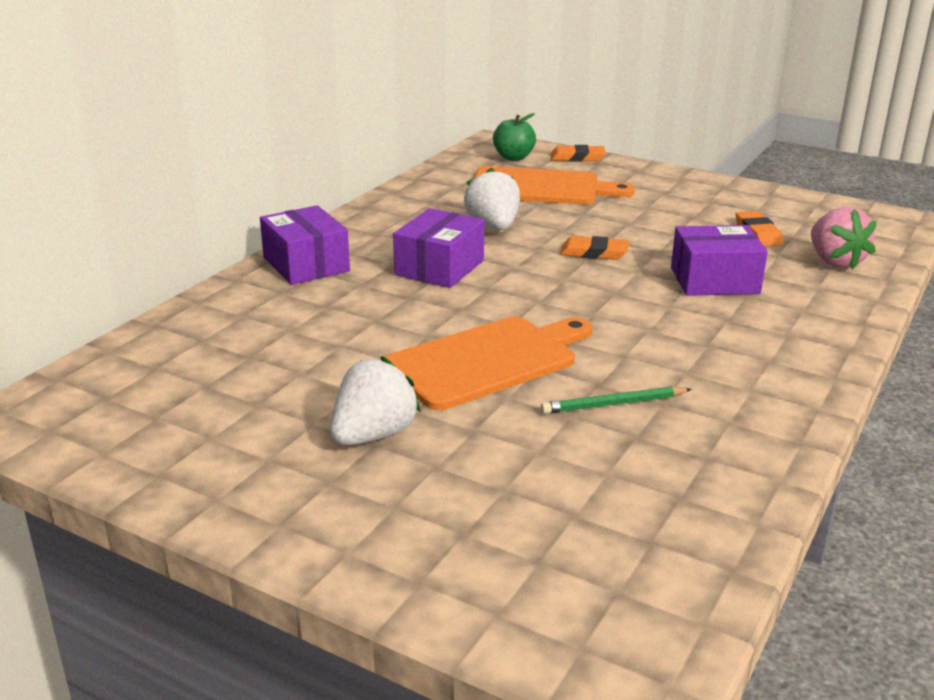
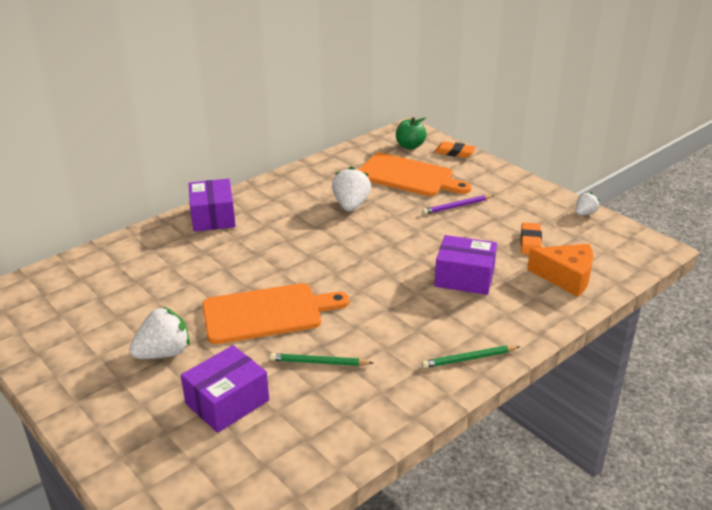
camera: 20 degrees right, 5 degrees up
purple box [393,208,484,288] -> purple box moved to [181,345,269,433]
orange eraser [560,236,629,260] -> none
pink strawberry [811,207,877,269] -> orange cheese [527,244,594,297]
none -> purple pencil [422,195,494,215]
none -> green pencil [422,345,520,368]
none -> white strawberry [576,192,599,215]

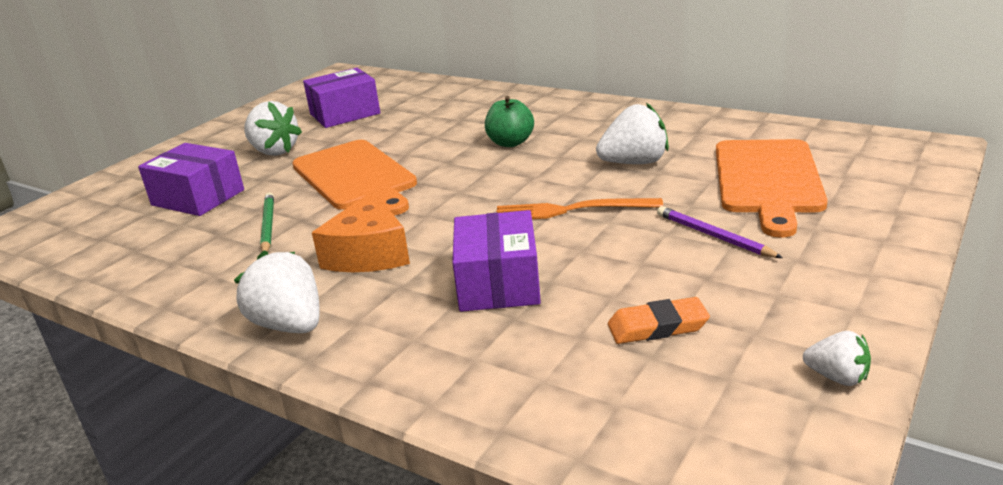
camera: 75 degrees right, 5 degrees down
purple box [189,179,236,232] -> purple box moved to [303,68,380,128]
green apple [396,117,427,149] -> green apple moved to [485,96,534,147]
green pencil [422,345,520,368] -> white strawberry [234,250,320,333]
orange eraser [435,142,476,158] -> none
orange cheese [527,244,594,297] -> orange cheese moved to [312,190,410,272]
none -> orange fork [497,198,663,219]

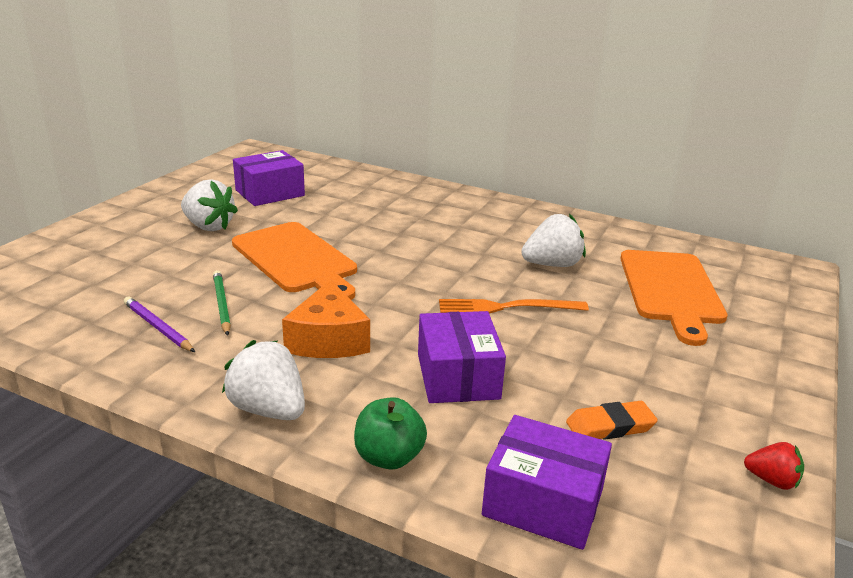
camera: 10 degrees left, 0 degrees up
purple box [138,143,244,216] -> purple box moved to [482,415,612,550]
green apple [485,96,534,147] -> green apple moved to [354,397,427,470]
purple pencil [657,206,783,258] -> purple pencil moved to [124,296,195,352]
white strawberry [803,331,871,386] -> red strawberry [744,442,804,490]

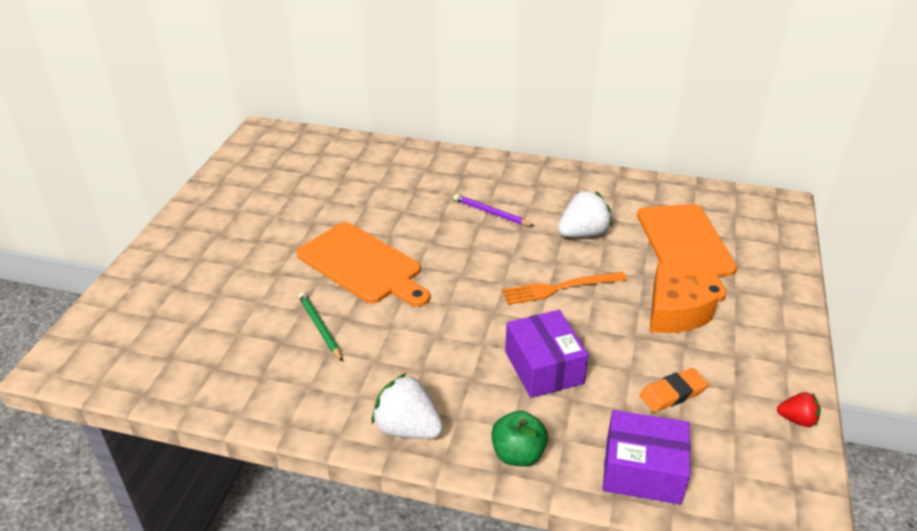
camera: 10 degrees left, 10 degrees up
purple pencil [124,296,195,352] -> purple pencil moved to [453,194,534,226]
white strawberry [181,179,238,231] -> none
purple box [233,150,305,206] -> none
orange cheese [282,280,370,358] -> orange cheese moved to [650,262,719,333]

